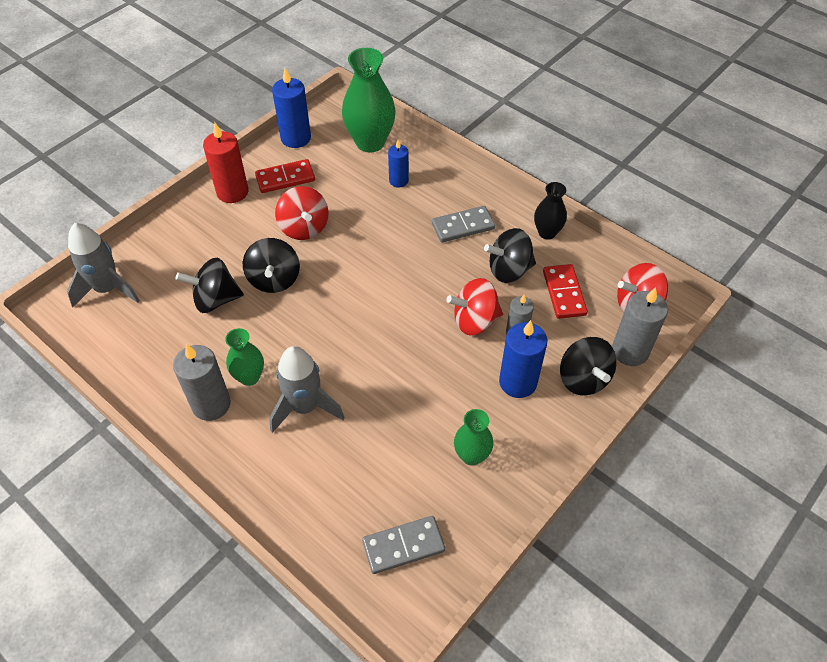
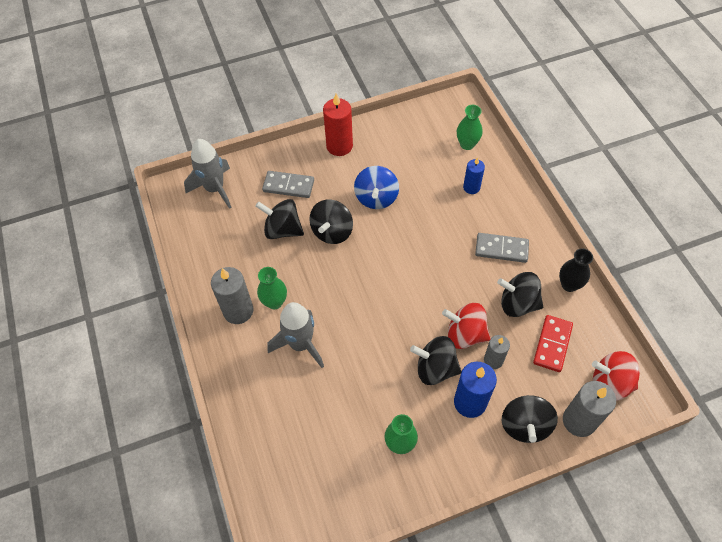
camera: 30 degrees right, 5 degrees up
red domino [255,159,315,193] -> none
blue candle [272,68,311,148] -> none
red spinning top [275,186,329,240] -> blue spinning top [354,166,399,209]
green vase [342,48,395,152] -> green vase [457,105,483,150], size x0.56
grey domino [362,516,445,574] -> grey domino moved to [262,171,314,198]
none -> black spinning top [410,336,462,385]

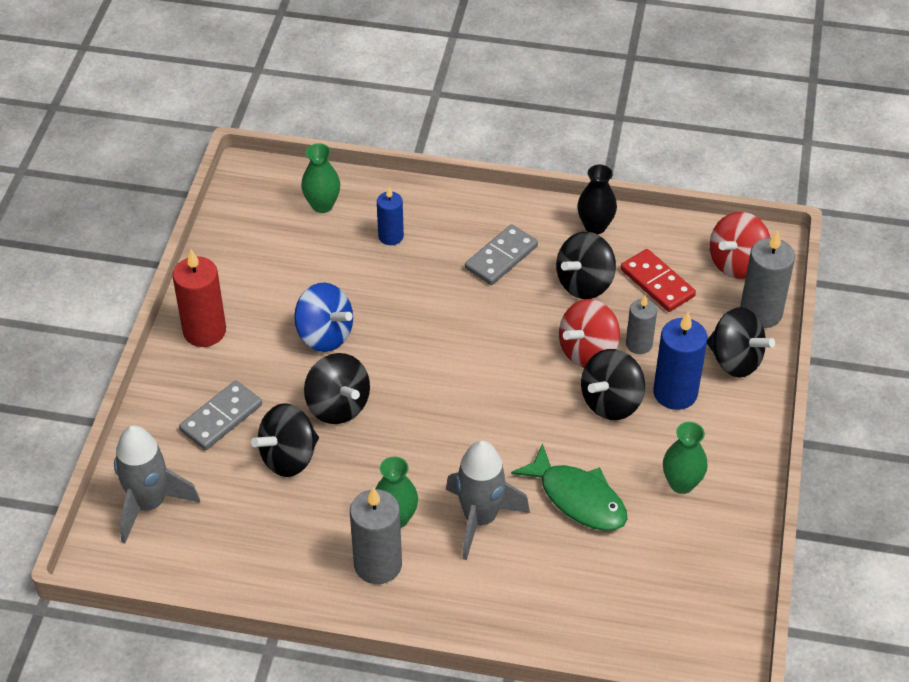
camera: 60 degrees left, 10 degrees down
none -> green fish [511,443,627,531]

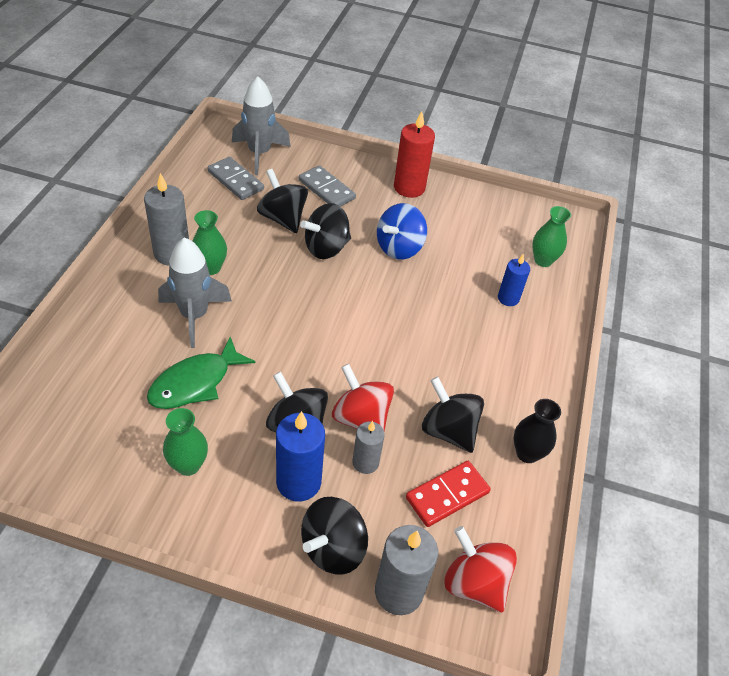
camera: 90 degrees right, 0 degrees up
grey domino [465,224,538,285] -> grey domino moved to [208,157,264,200]

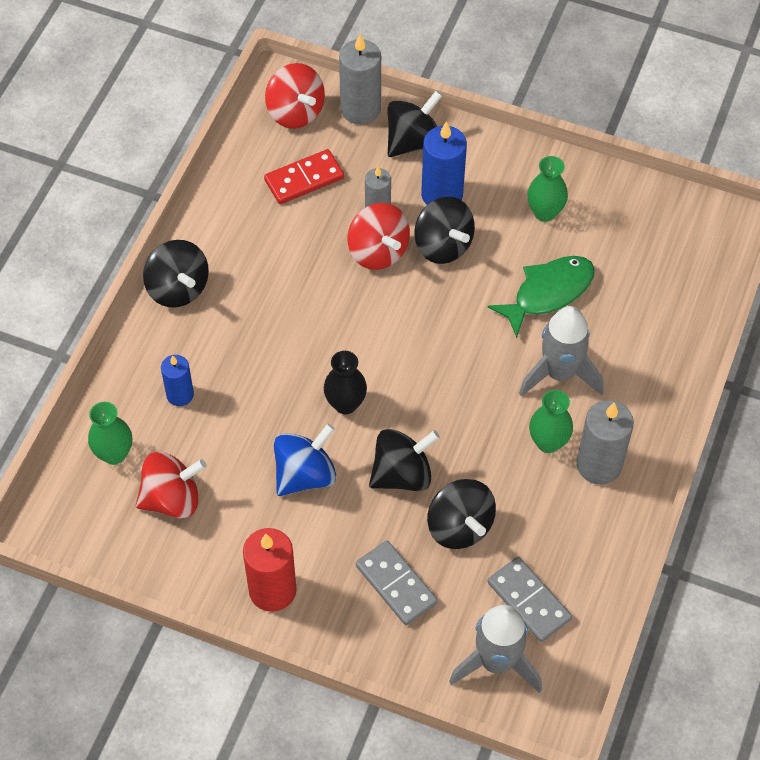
camera: 170 degrees left, 10 degrees up
black spinning top [422,377,484,453] -> black spinning top moved to [143,240,209,307]
black vase [514,399,561,463] -> black vase moved to [324,351,367,414]
none -> red spinning top [136,452,207,519]

